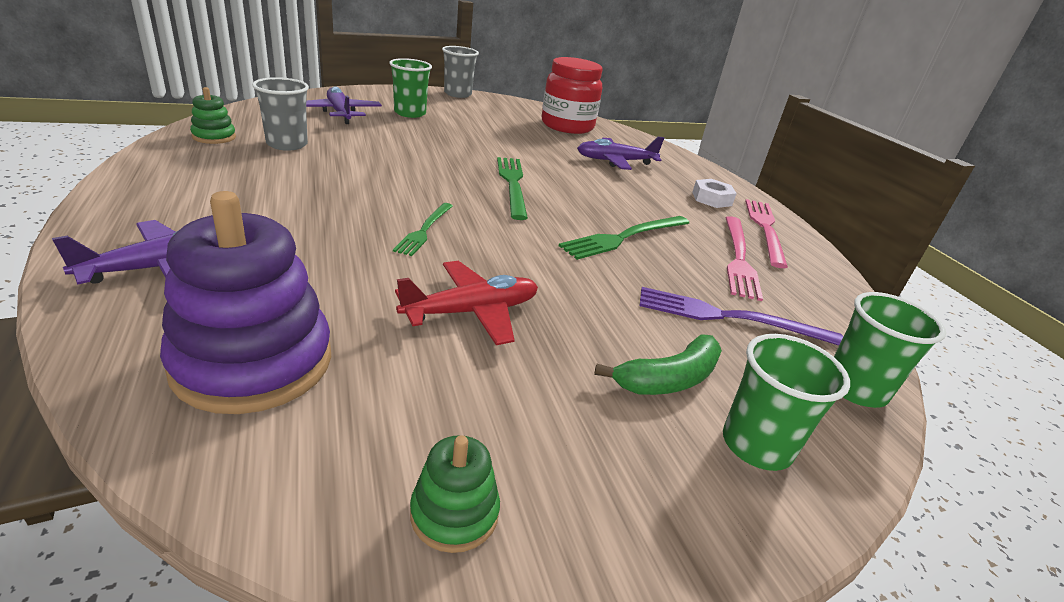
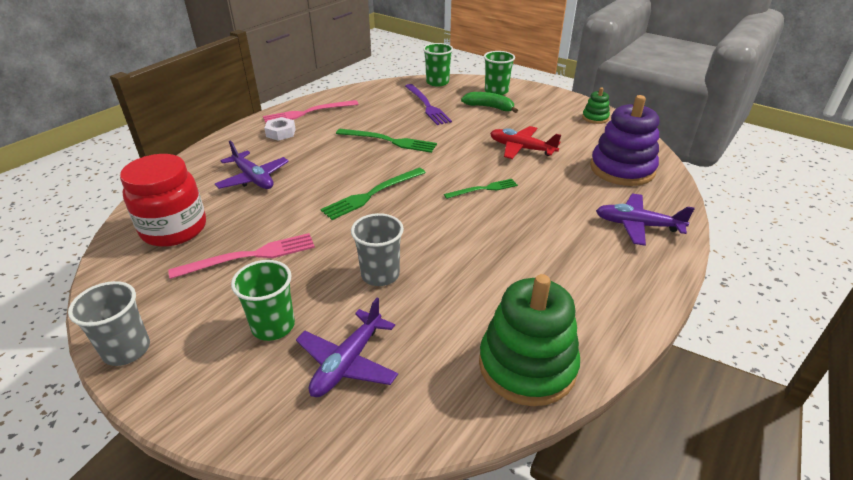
camera: 120 degrees left, 5 degrees up
green stacking toy [190,87,236,144] -> green stacking toy [479,274,580,406], size x2.10
grey cup [252,77,309,151] -> grey cup moved to [351,213,404,286]
pink fork [726,216,763,301] -> pink fork moved to [168,233,315,279]

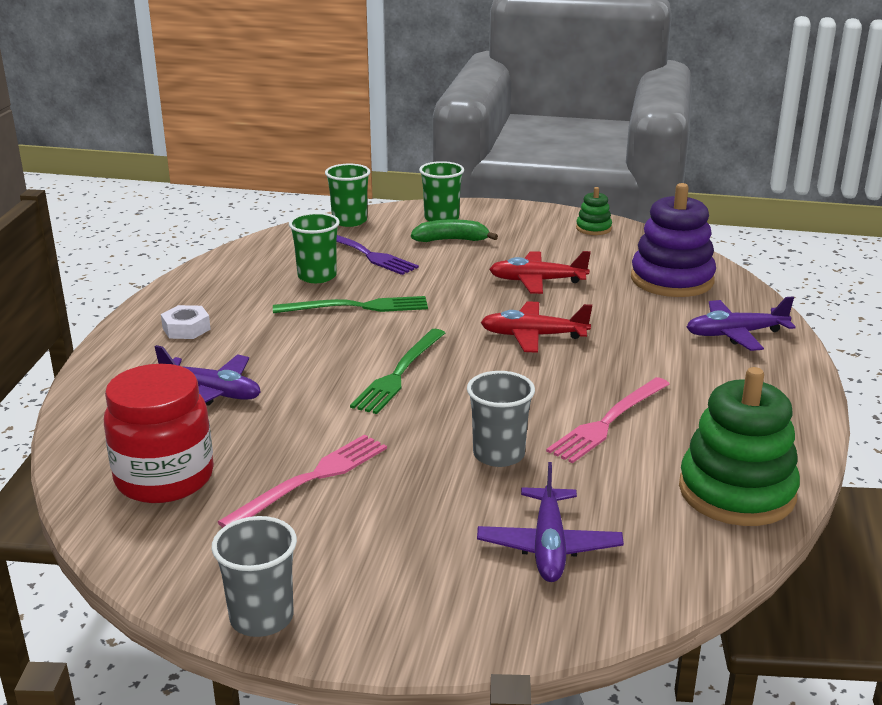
camera: 25 degrees left, 10 degrees down
green cup [231,260,295,341] -> green cup moved to [289,212,340,283]
pink fork [263,100,359,123] -> pink fork moved to [546,377,670,463]
green fork [444,179,518,199] -> red plane [480,301,592,353]

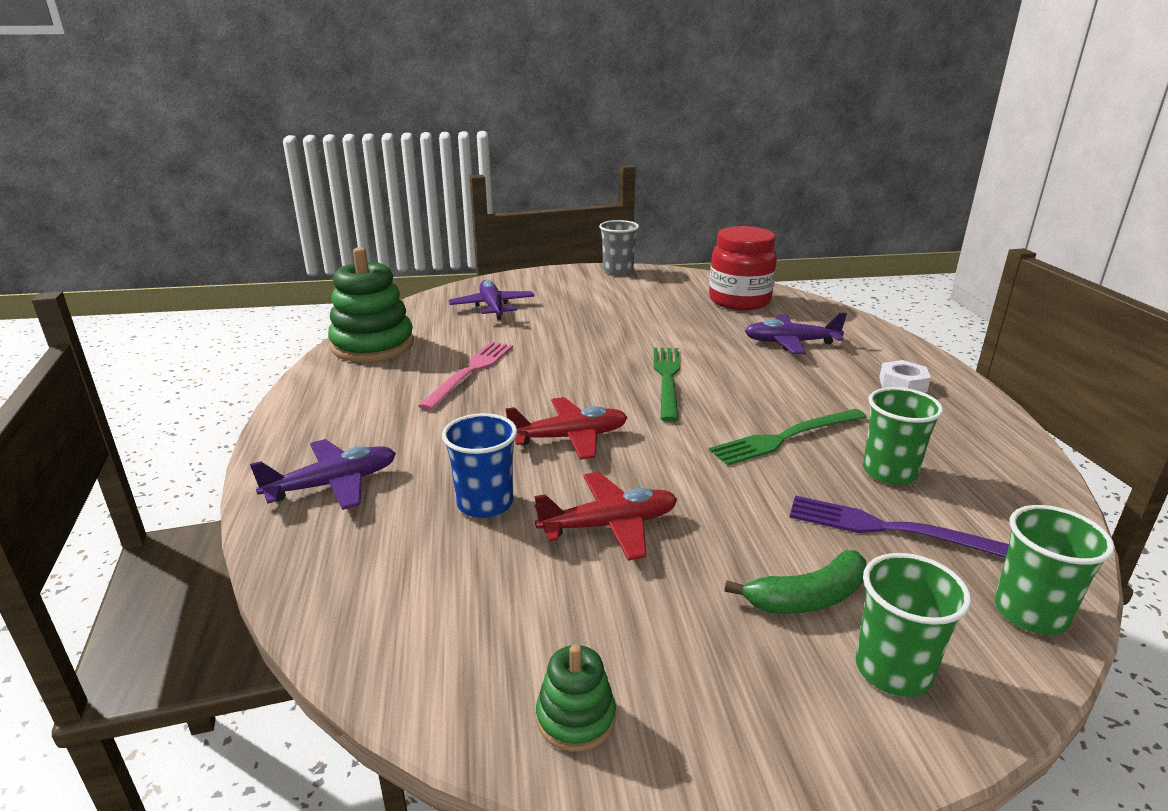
camera: 160 degrees right, 0 degrees up
pink fork [218,434,387,528] -> none
grey cup [467,371,535,467] -> none
purple stacking toy [631,183,716,297] -> none
none -> blue cup [442,413,517,518]

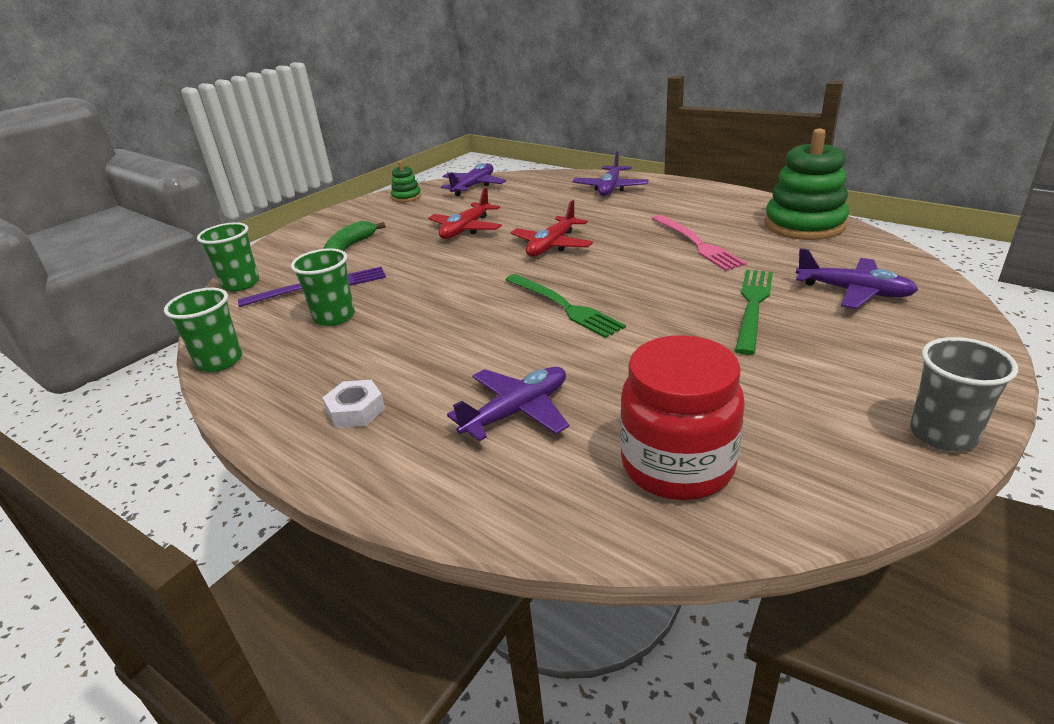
camera: 140 degrees right, 5 degrees up
blue cup [442,413,517,518] -> none
green fork [709,409,867,466] -> green fork moved to [735,270,773,355]
green cup [856,553,971,697] -> green cup moved to [164,288,242,372]
none -> purple plane [441,163,506,196]

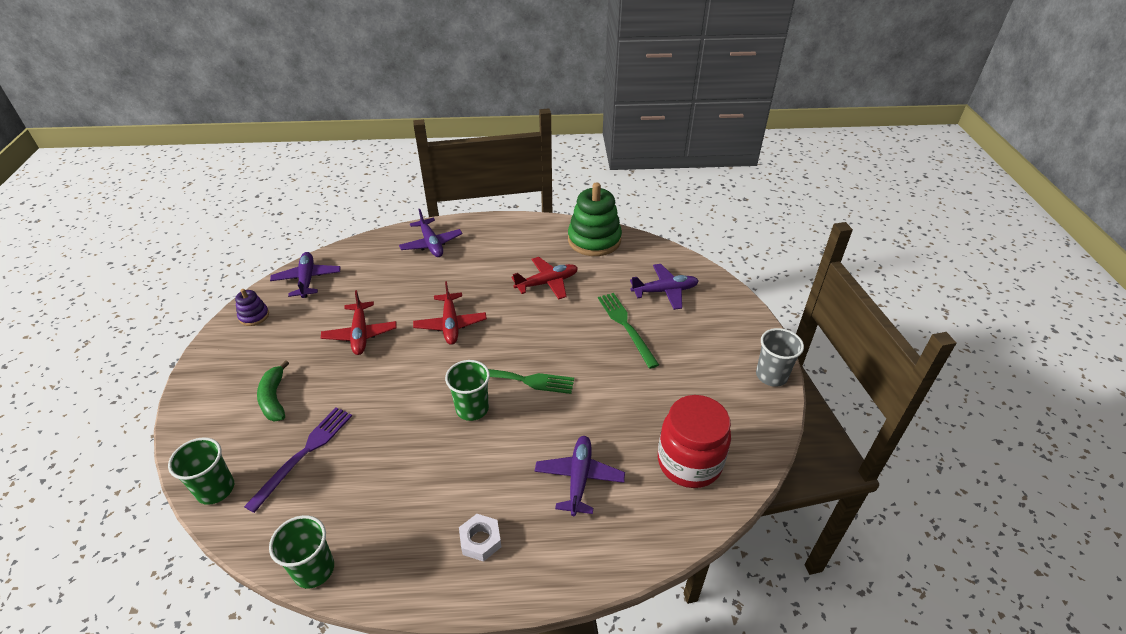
camera: 45 degrees left, 10 degrees up
green cup [291,248,355,326] -> green cup moved to [445,360,490,421]
green stacking toy [391,161,421,202] -> purple stacking toy [235,289,269,326]
pink fork [652,215,747,271] -> red plane [511,257,578,300]

